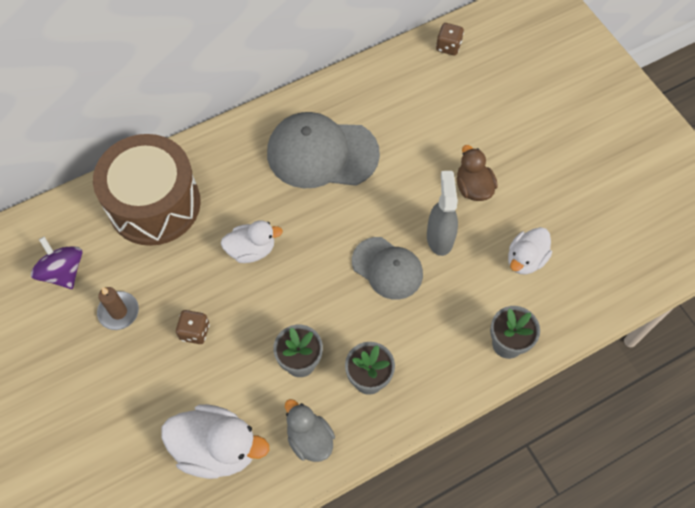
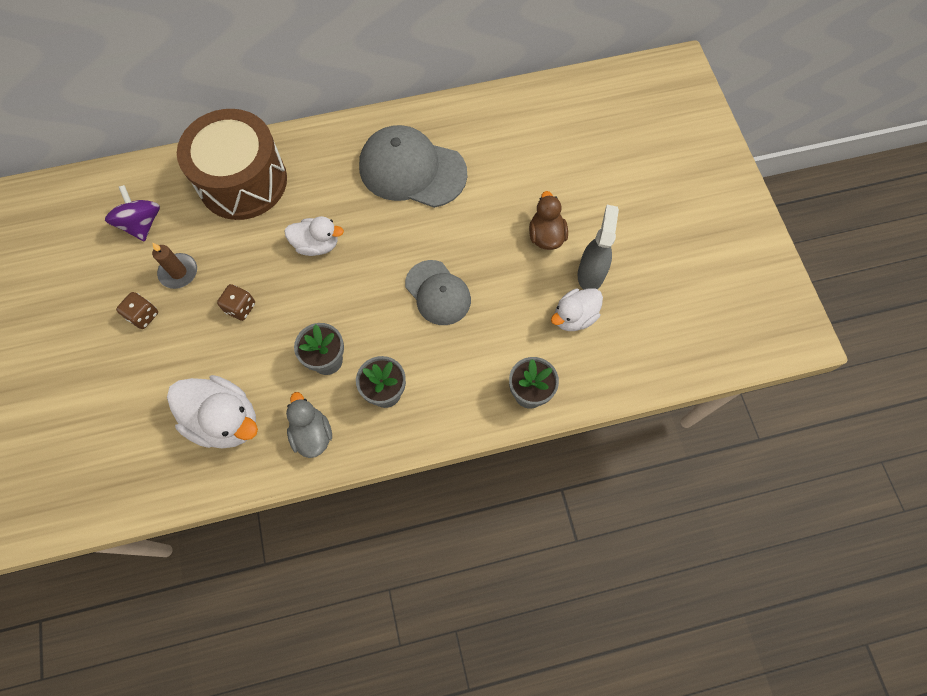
camera: 15 degrees right, 5 degrees up
grey spray bottle [427,171,458,256] -> grey spray bottle moved to [578,205,619,290]
brown dice [436,23,464,55] -> brown dice moved to [116,292,158,329]

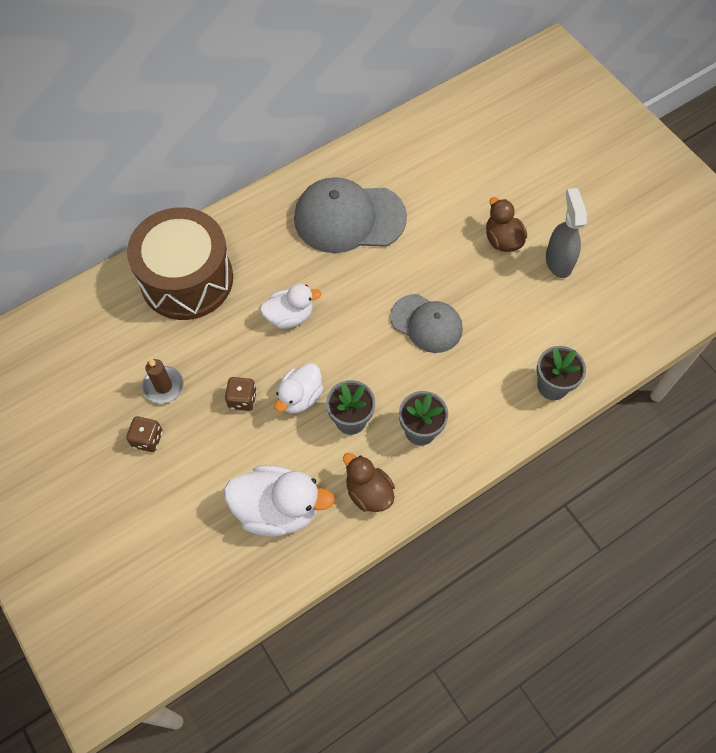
camera: 20 degrees left, 5 degrees down
purple spinning top [105,185,160,241] -> none
grey duck [286,392,332,458] -> brown duck [343,453,395,512]
white duck [551,288,603,331] -> white duck moved to [275,363,324,413]

